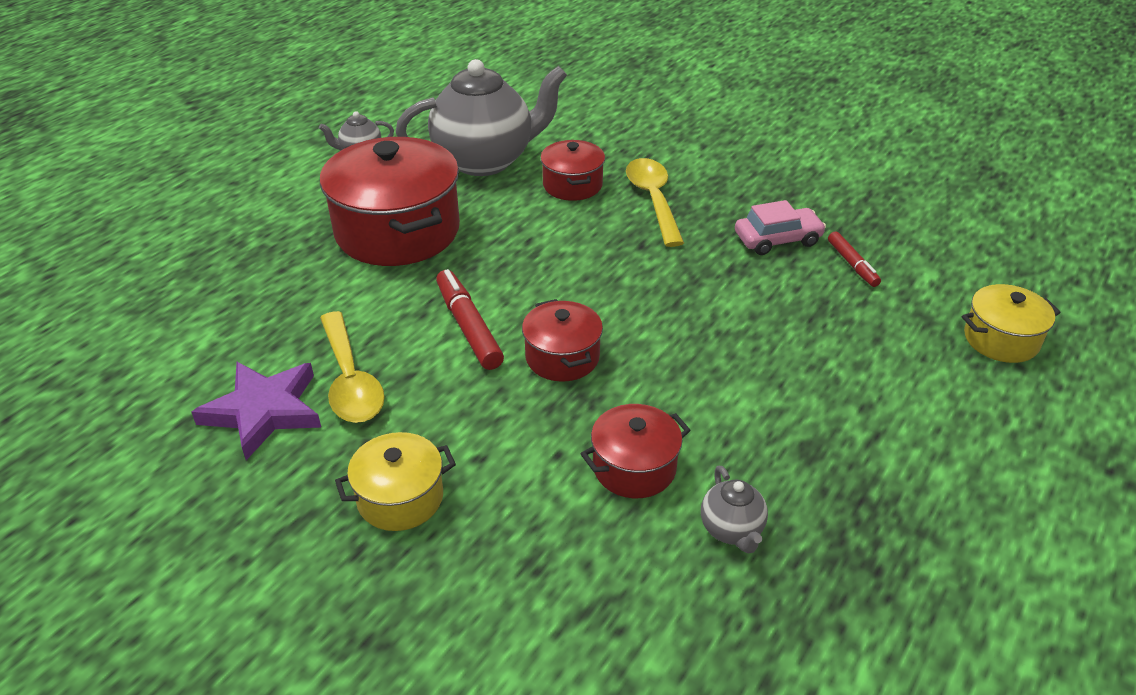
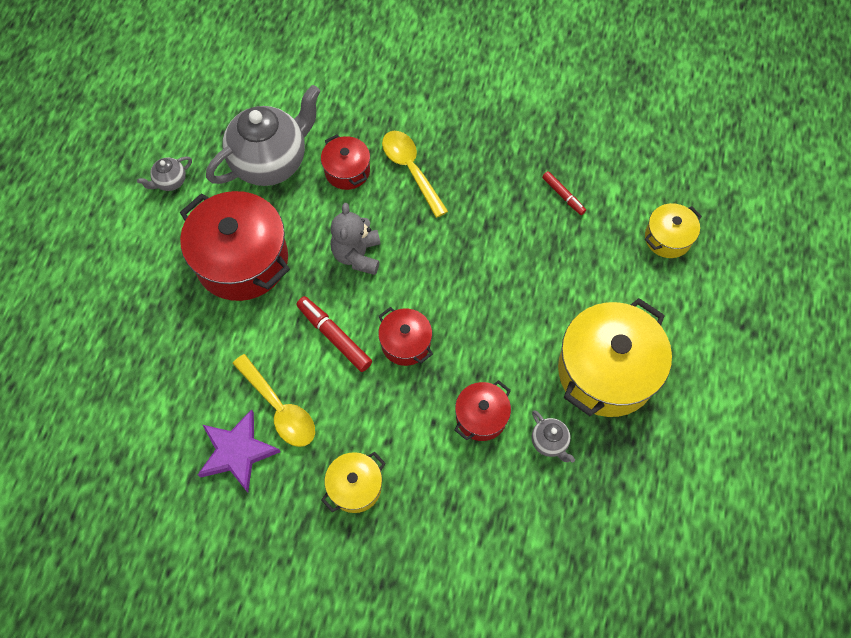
camera: 20 degrees left, 25 degrees up
pink car [735,200,826,255] -> none
none -> grey teddy bear [331,203,380,275]
none -> yellow pot [558,298,672,417]

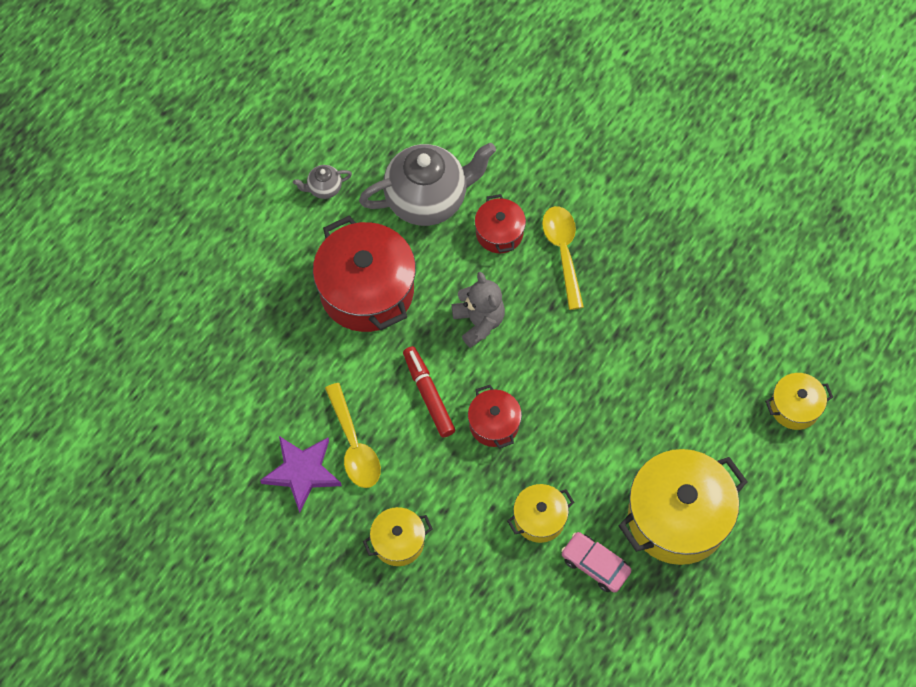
camera: 20 degrees right, 0 degrees up
grey teddy bear [331,203,380,275] -> grey teddy bear turned 135 degrees clockwise [452,272,505,348]
red pot [455,380,511,441] -> yellow pot [507,484,575,543]
grey teapot [532,411,575,463] -> pink car [561,532,632,593]
red marker [542,171,586,215] -> none

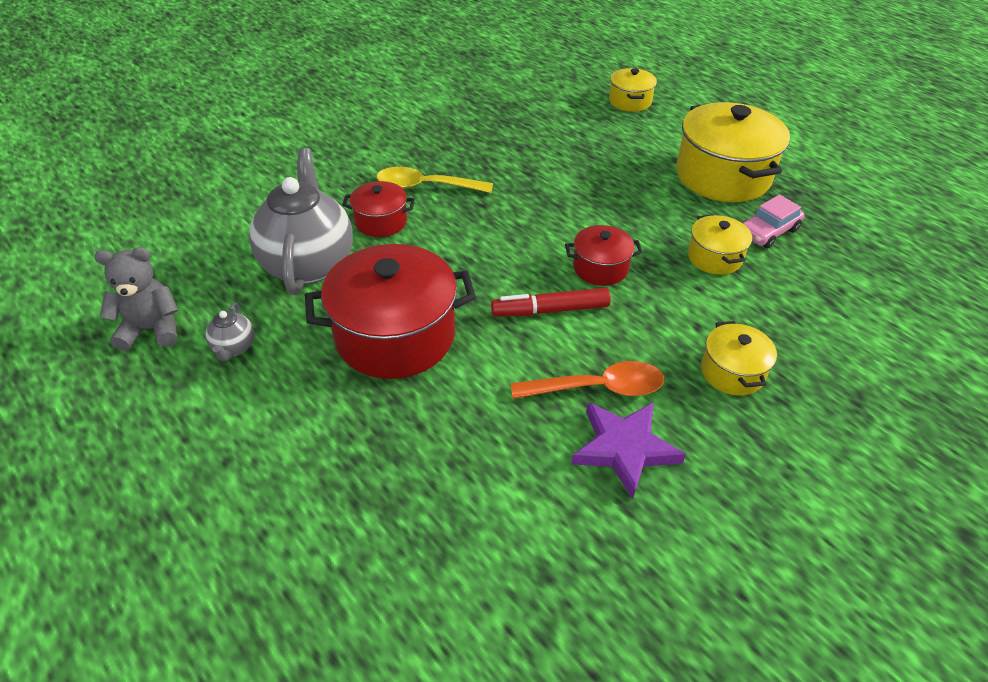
camera: 75 degrees left, 20 degrees down
yellow spoon [325,383,381,488] -> orange spoon [511,361,664,399]
grey teddy bear [452,272,505,348] -> grey teddy bear moved to [94,247,178,351]

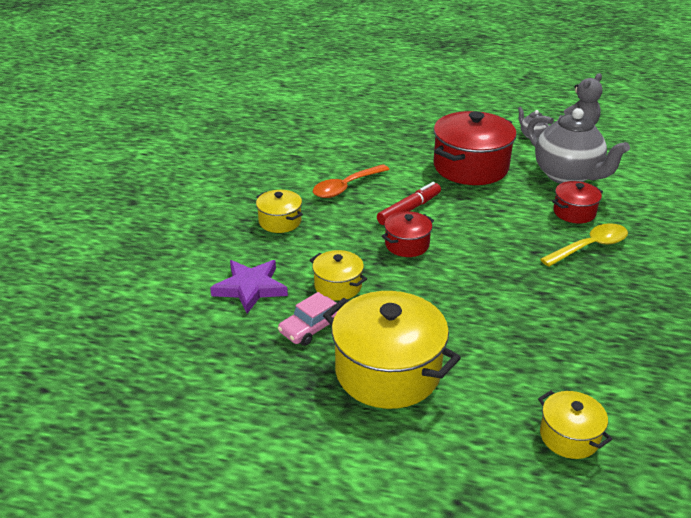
camera: 145 degrees right, 10 degrees down
purple star [571,402,686,499] -> purple star moved to [210,260,288,314]
pink car [743,194,805,249] -> pink car turned 150 degrees counterclockwise [278,292,338,346]

